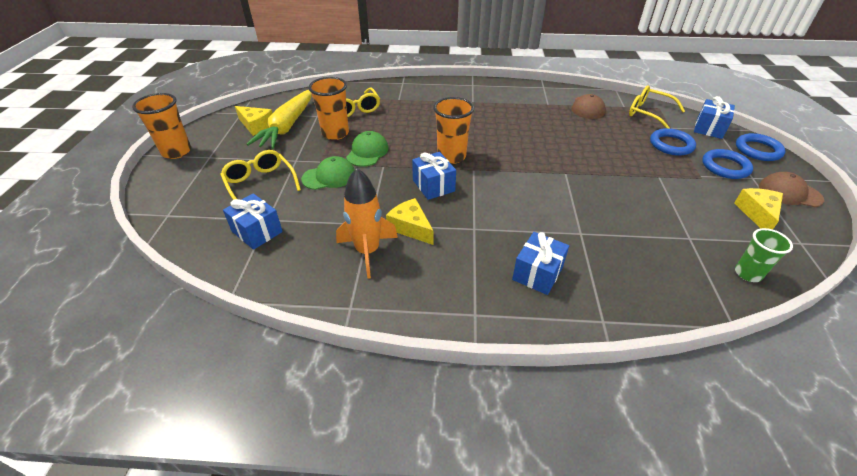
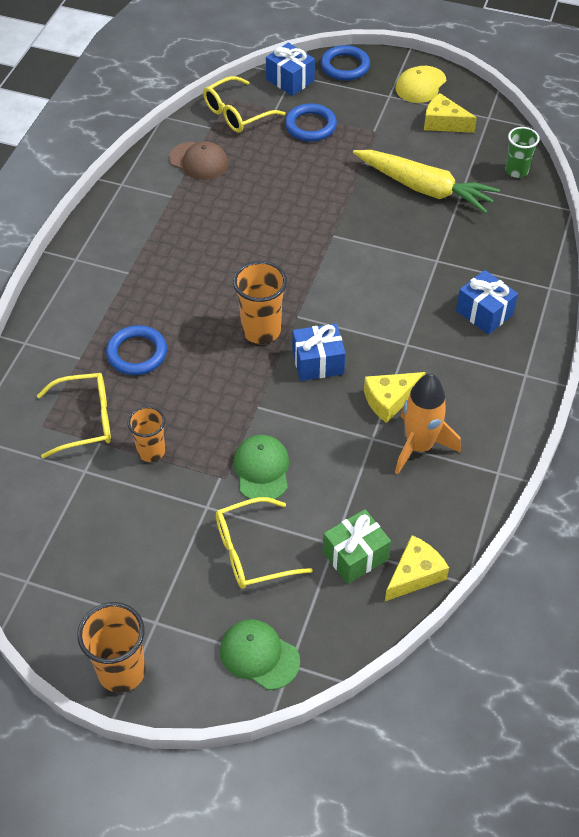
camera: 75 degrees left, 10 degrees up
blue gift [223,193,283,250] -> green gift [323,509,391,584]
yellow cheese [235,106,272,136] -> yellow cheese moved to [385,535,449,601]
yellow carrot [247,90,312,149] -> yellow carrot moved to [353,150,500,214]
orange cup [308,77,349,140] -> orange cup [127,406,165,462], size x0.66
green cap [346,131,389,167] -> green cap moved to [220,619,300,690]
blue ring [702,149,753,179] -> blue ring moved to [106,325,167,375]
brown cap [759,172,824,207] -> yellow cap [395,66,446,103]

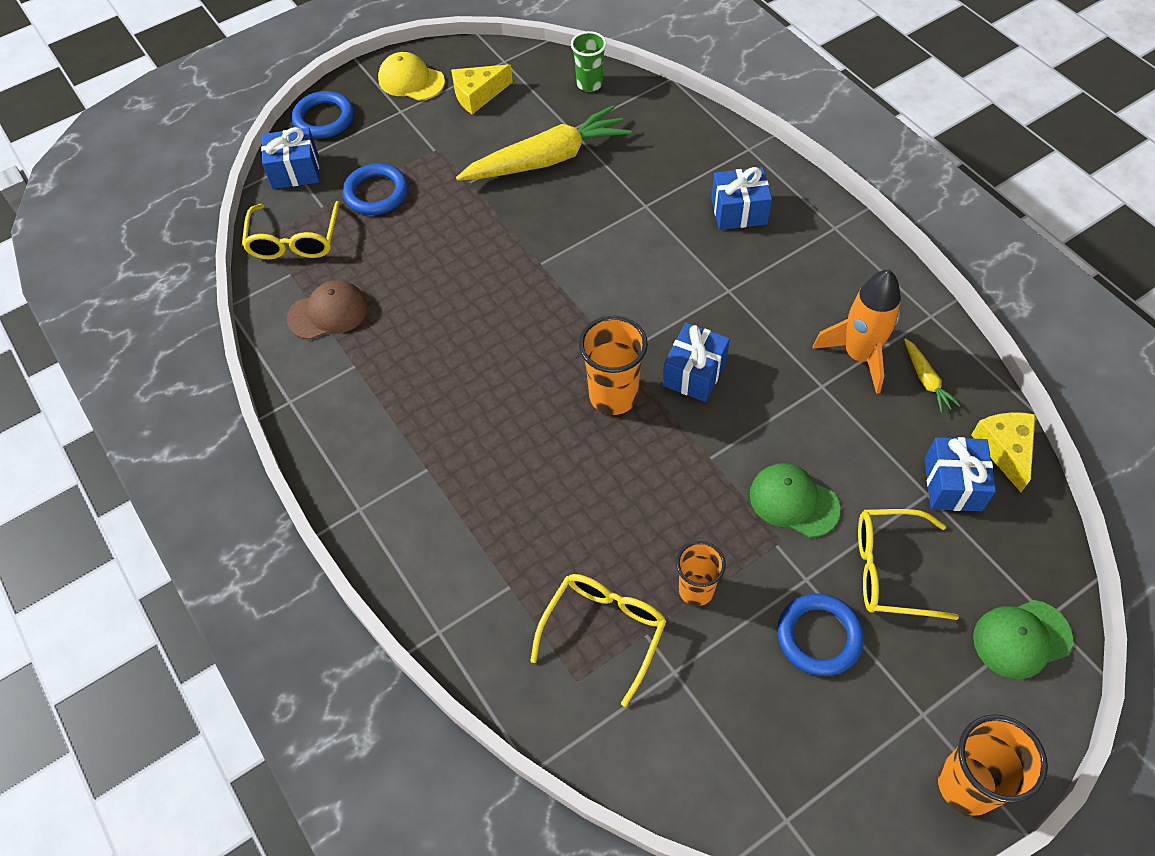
camera: 50 degrees left, 5 degrees up
blue ring [106,325,167,375] -> blue ring moved to [777,593,864,676]
yellow glasses [216,497,313,589] -> yellow glasses turned 75 degrees clockwise [858,509,959,620]
green gift [323,509,391,584] -> blue gift [925,437,996,511]
yellow cheese [364,372,426,423] -> none
yellow cap [395,66,446,103] -> yellow cap turned 135 degrees clockwise [378,52,445,101]
none -> yellow carrot [904,338,961,413]

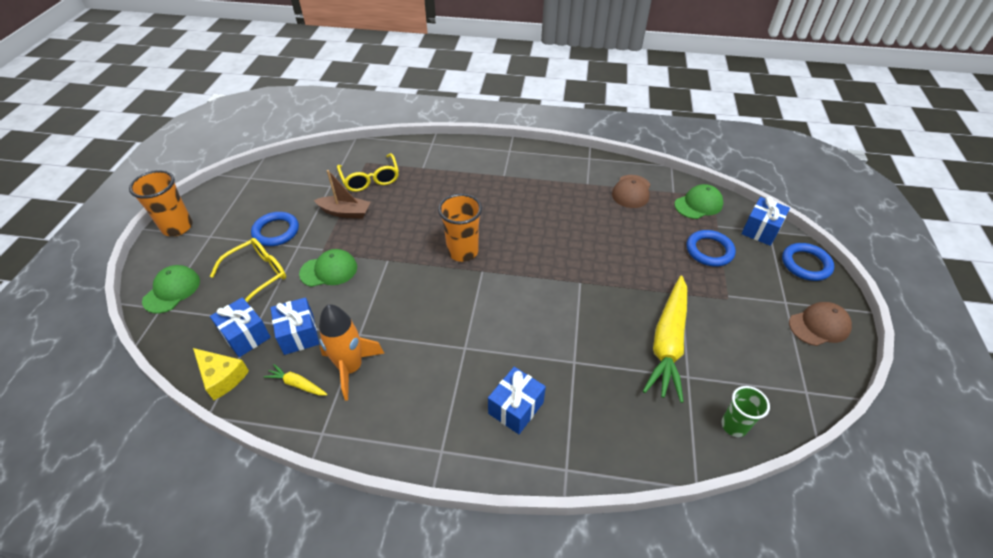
camera: 130 degrees right, 10 degrees down
yellow glasses [242,201,340,259] -> green cap [675,184,724,219]
yellow cap [378,52,445,101] -> brown cap [789,302,852,346]
yellow cheese [451,64,513,114] -> none
blue gift [663,323,730,402] -> blue gift moved to [271,297,319,355]
orange cup [676,541,726,606] -> brown boat [314,170,371,219]

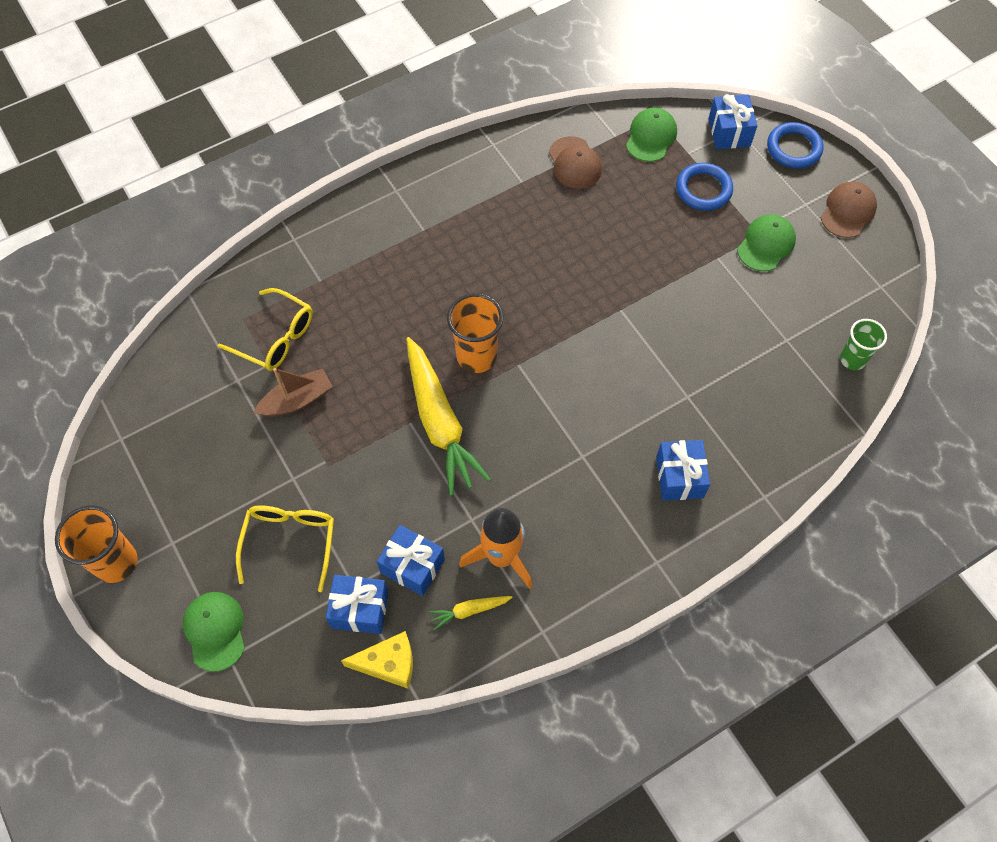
camera: 40 degrees left, 15 degrees up
blue ring [251,212,299,246] -> none
green cap [299,249,357,287] -> green cap moved to [737,214,796,271]
yellow carrot [643,276,687,403] -> yellow carrot moved to [406,337,491,496]

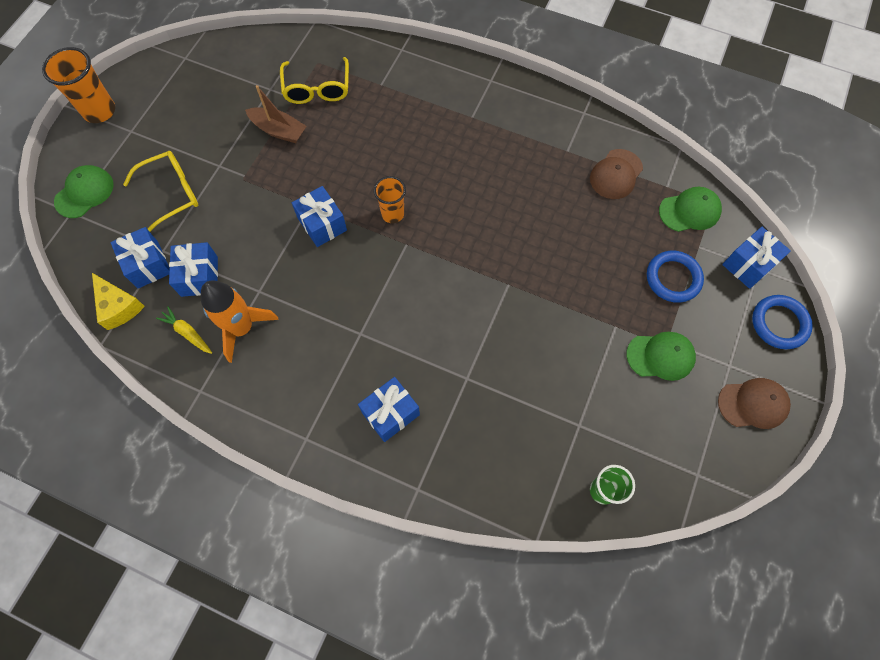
camera: 55 degrees right, 5 degrees up
yellow carrot [406,337,491,496] -> blue gift [292,186,347,247]
orange cup [447,293,503,373] -> orange cup [374,176,406,223], size x0.66

